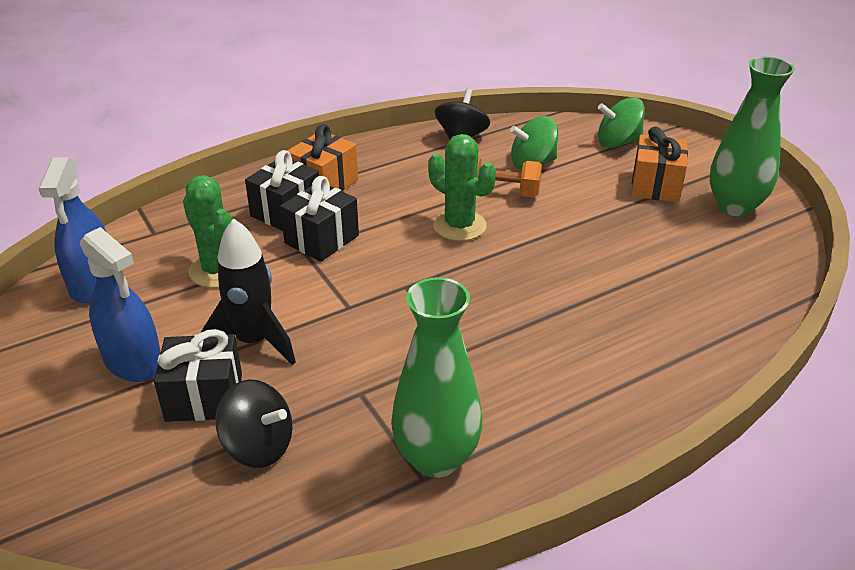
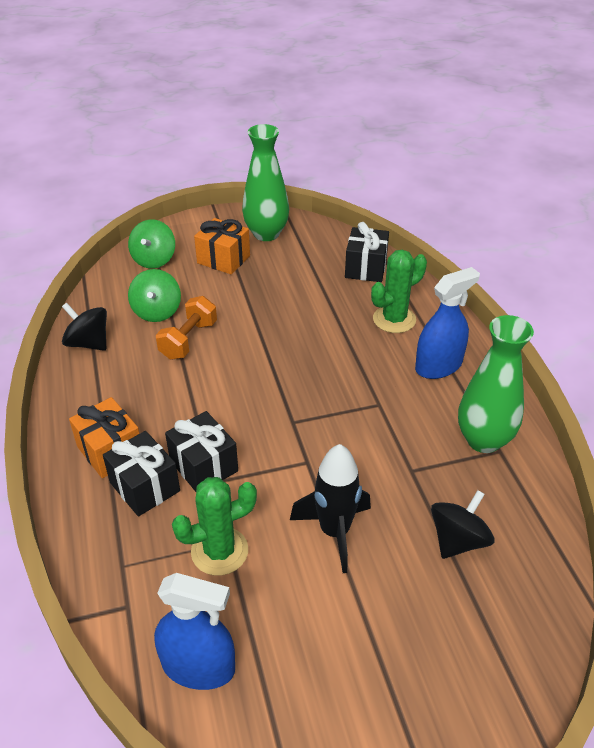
camera: 75 degrees left, 5 degrees up
blue spray bottle [80,227,161,382] -> blue spray bottle moved to [415,267,480,379]
black gift [154,329,242,422] -> black gift moved to [345,222,389,282]
green cactus [428,134,496,241] -> green cactus moved to [371,250,427,333]

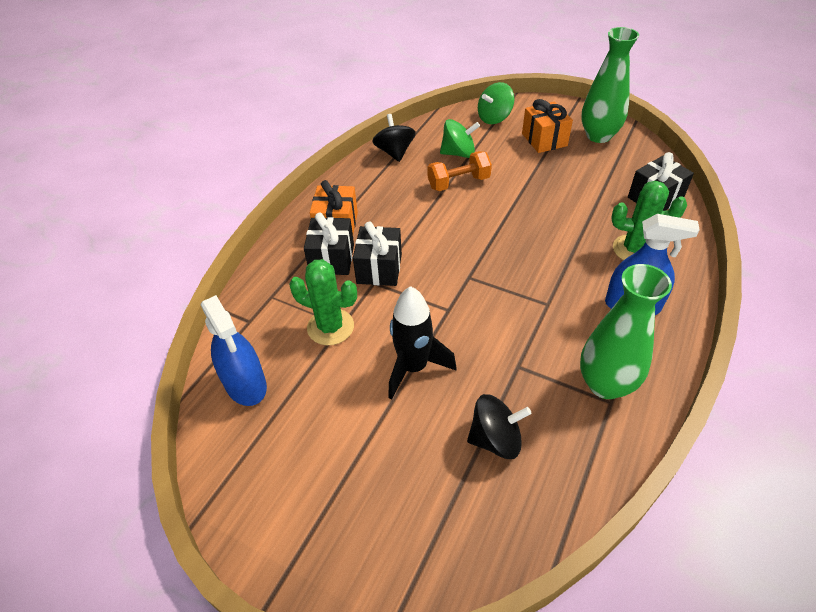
camera: 45 degrees right, 5 degrees up
green spinning top [128,269,181,322] -> green spinning top turned 135 degrees counterclockwise [440,119,480,158]

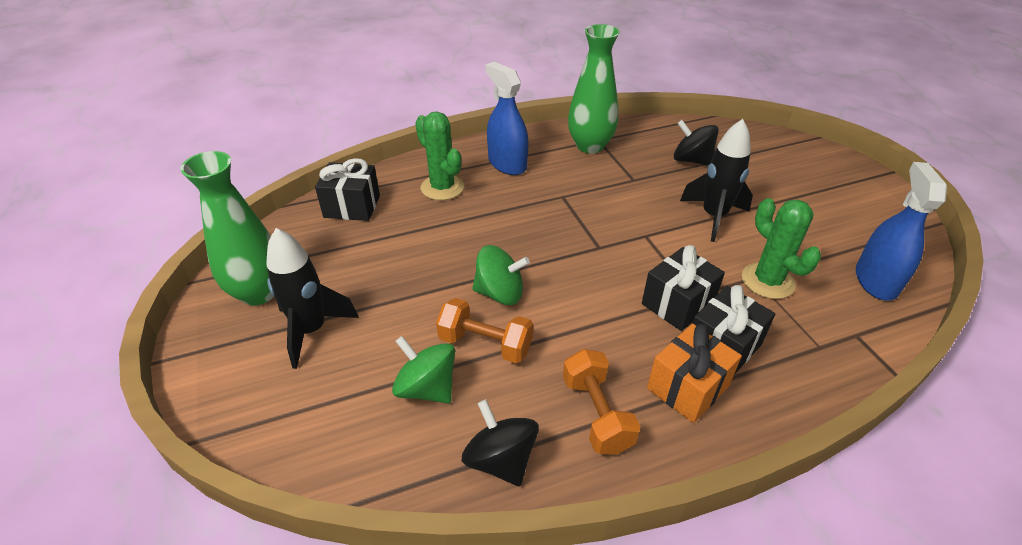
camera: 140 degrees left, 5 degrees down
black spinning top [372,114,416,162] -> black spinning top turned 120 degrees clockwise [462,399,539,486]
green spinning top [478,82,514,124] -> green spinning top moved to [472,245,530,305]
orange gift [522,99,573,153] -> black rocket [266,228,359,369]
none -> orange dumbbell [563,349,641,455]

